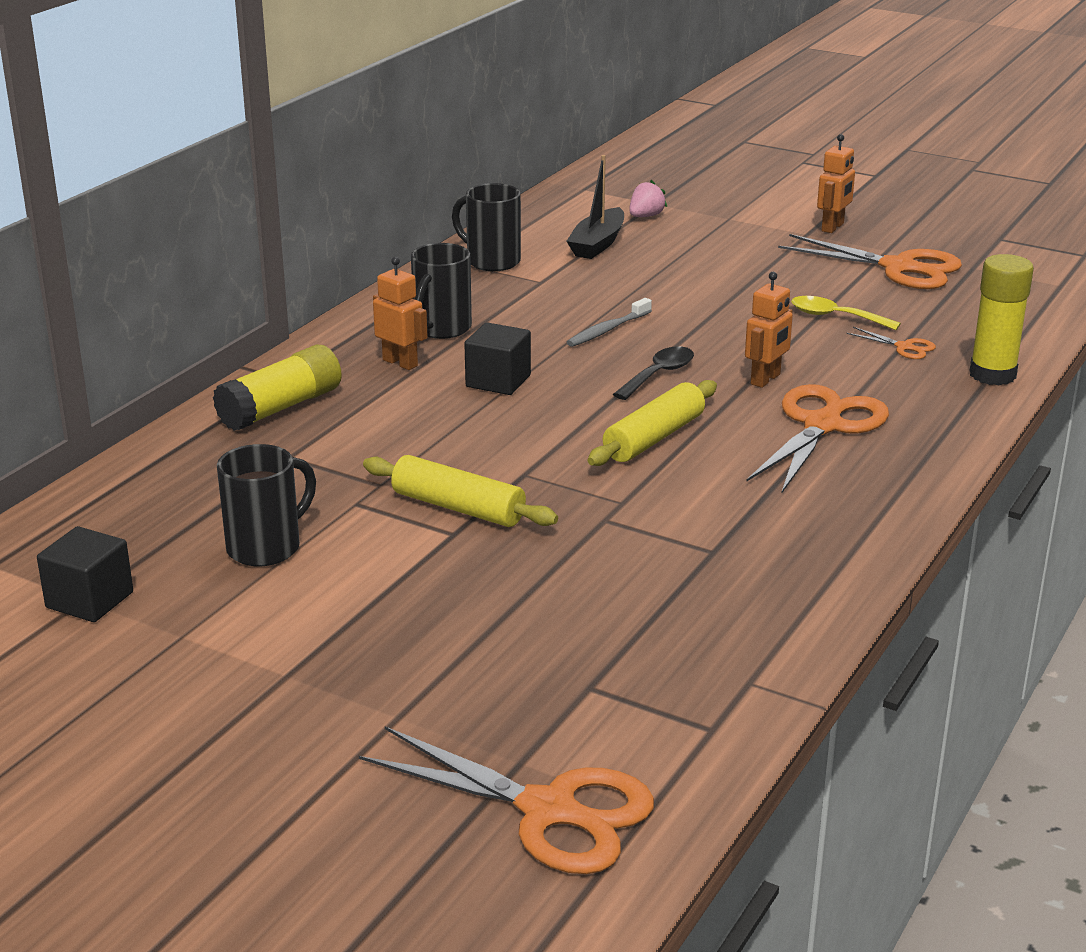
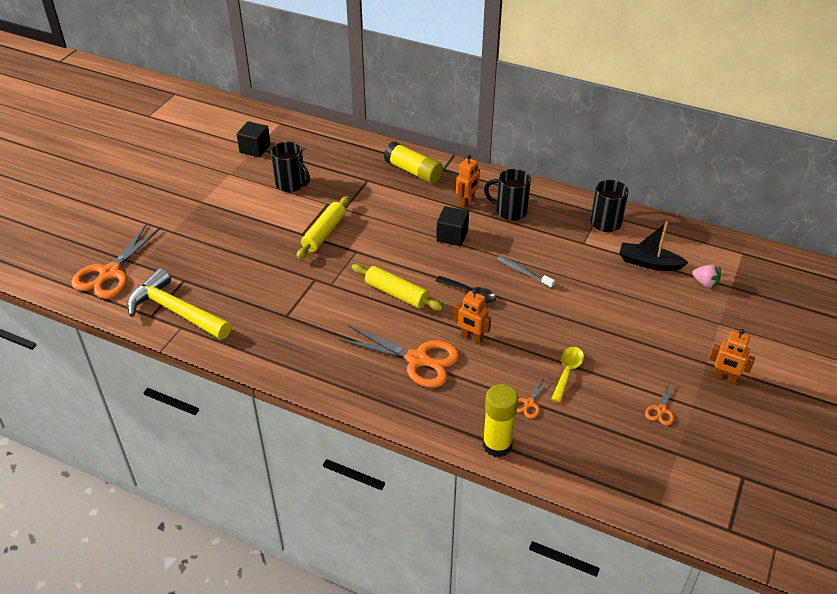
camera: 85 degrees right, 15 degrees up
orange scissors [778,234,962,289] -> orange scissors [645,381,676,425], size x0.45
none -> yellow hammer [127,268,231,340]

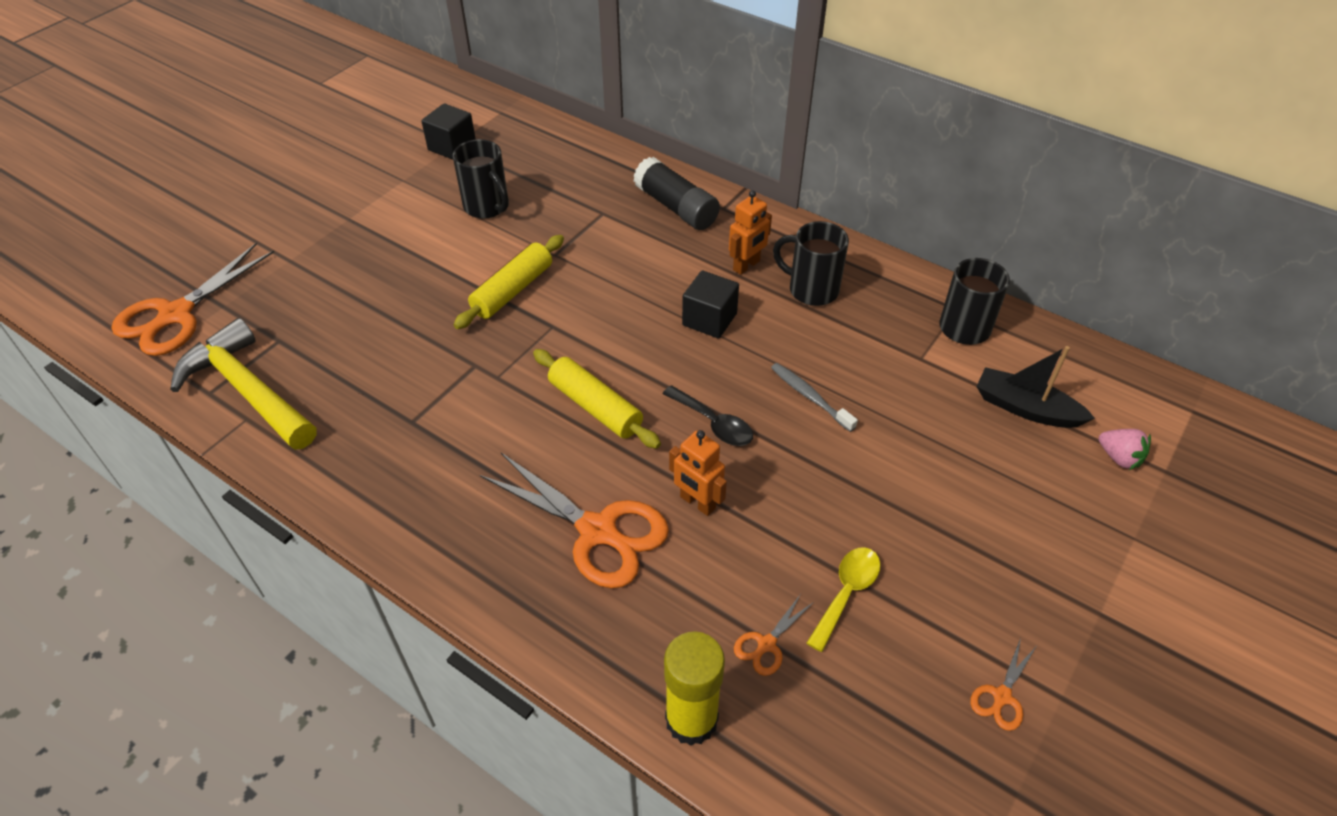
camera: 10 degrees right, 5 degrees up
yellow glue stick [384,142,443,184] -> black glue stick [633,157,720,230]
orange robot [709,329,755,384] -> none

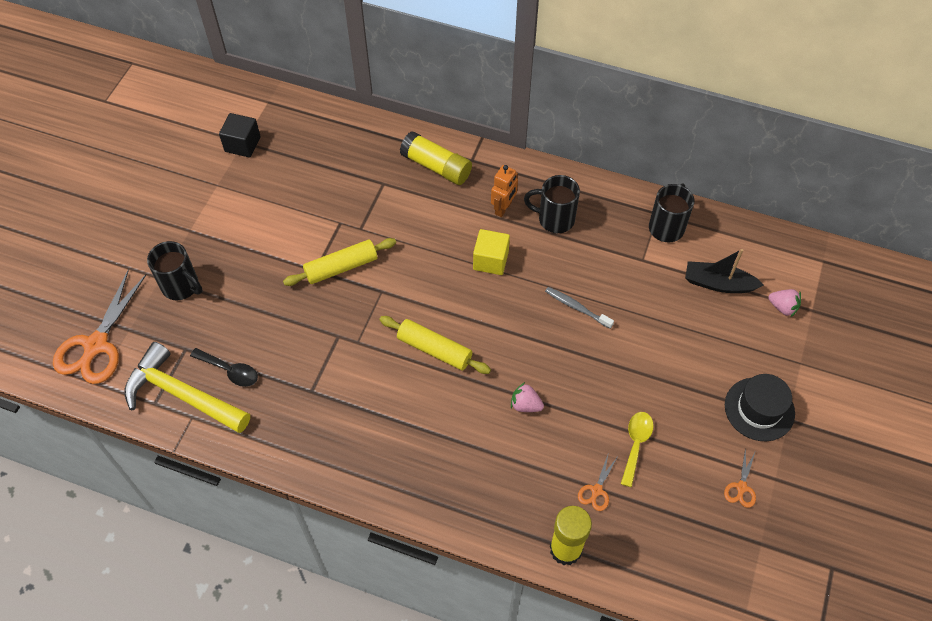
camera: 15 degrees left, 10 degrees up
black mug [453,139,509,219] -> black mug moved to [147,241,203,300]
yellow rolling pin [454,235,564,329] -> yellow rolling pin turned 45 degrees clockwise [283,238,396,286]
orange scissors [480,453,669,588] -> none
black glue stick [633,157,720,230] -> yellow glue stick [400,131,472,185]
black spoon [663,385,753,446] -> black spoon moved to [190,348,258,387]
orange robot [669,430,727,516] -> pink strawberry [511,382,544,412]
black cube [682,270,739,339] -> yellow cube [473,229,510,275]
none -> black hat [725,374,795,441]

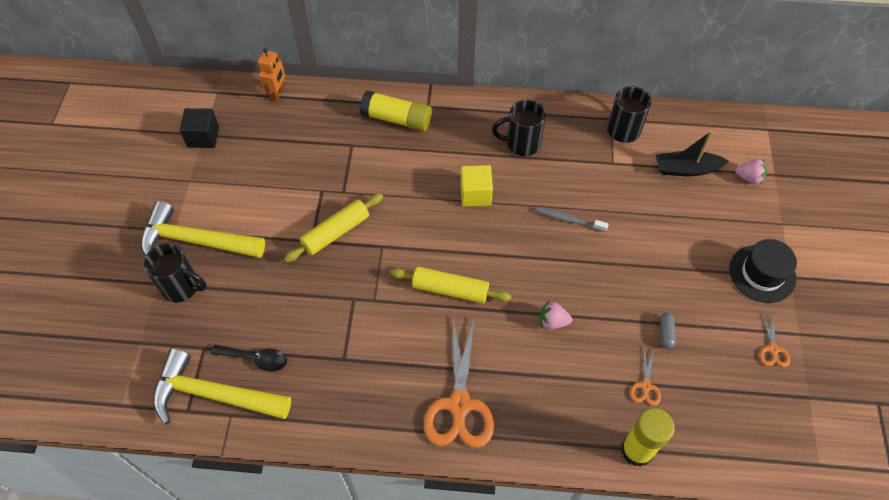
camera: 15 degrees left, 0 degrees up
orange scissors [53,269,147,384] -> orange scissors moved to [423,317,494,448]
orange robot [491,165,518,217] -> orange robot moved to [258,48,285,102]
yellow spoon [621,412,654,487] -> grey capsule [660,313,676,349]
none -> yellow hammer [141,201,265,258]

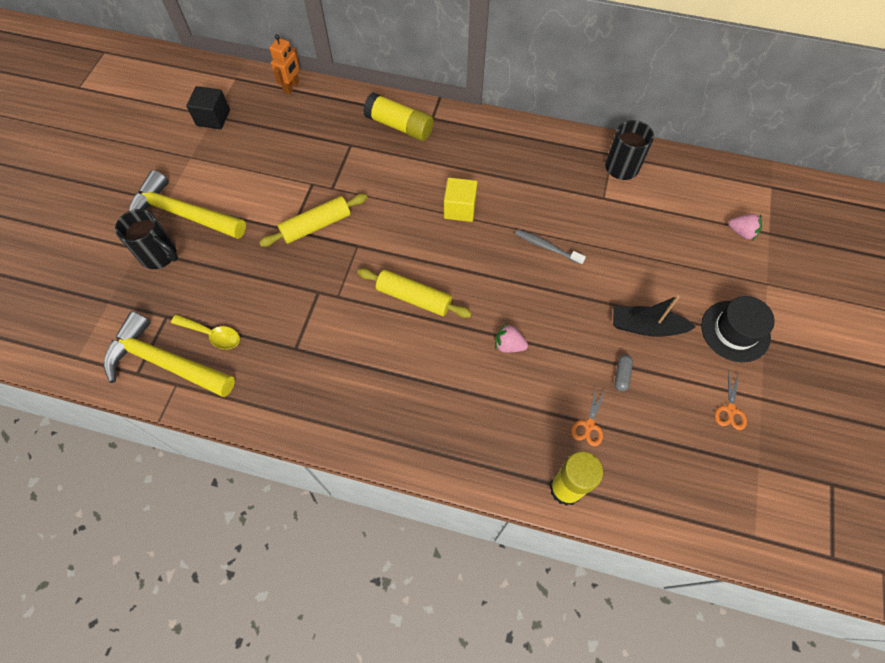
camera: 10 degrees right, 5 degrees up
black spoon [211,344,287,372] -> yellow spoon [171,314,240,349]
orange scissors [423,317,494,448] -> none
black mug [492,99,546,156] -> none
black boat [656,131,729,176] -> black boat moved to [613,295,696,337]

